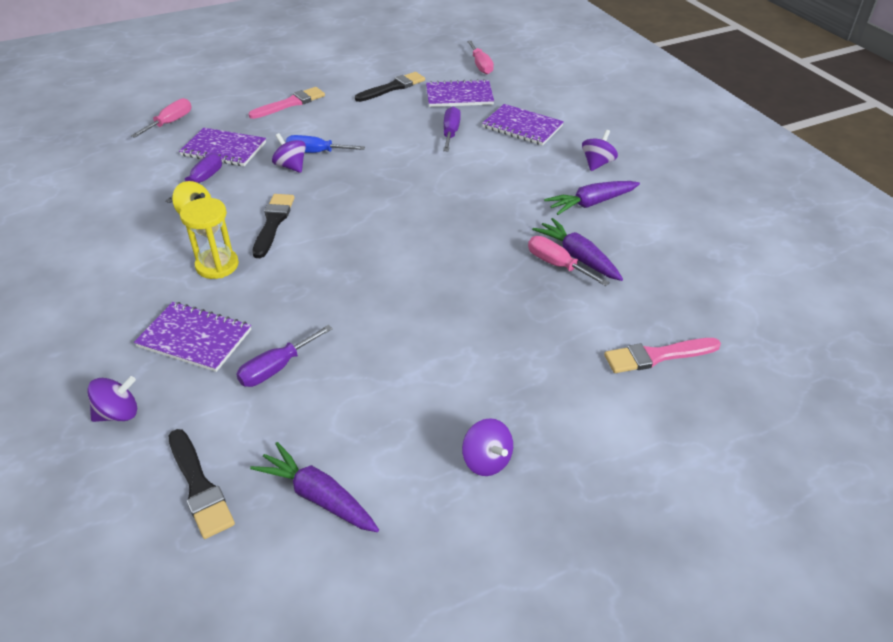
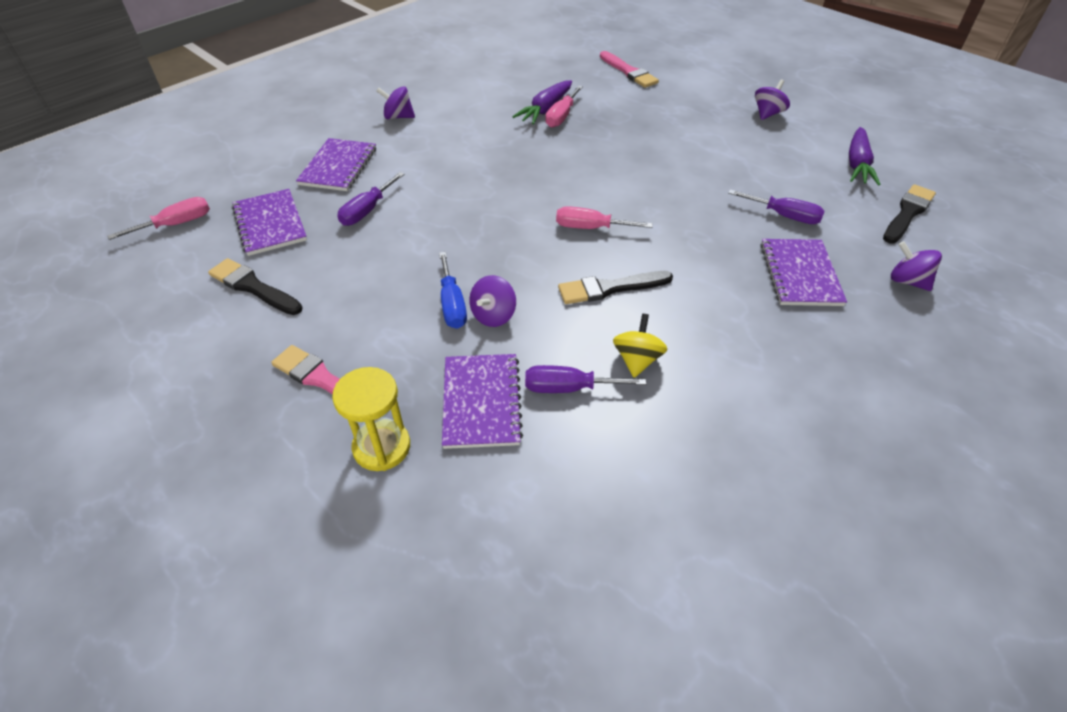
camera: 110 degrees left, 5 degrees up
pink screwdriver [131,98,191,138] -> pink screwdriver moved to [556,206,653,229]
yellow hourglass [180,198,239,279] -> yellow hourglass moved to [332,367,410,471]
purple screwdriver [443,106,461,151] -> purple screwdriver turned 45 degrees counterclockwise [337,172,405,226]
purple carrot [544,181,640,215] -> none

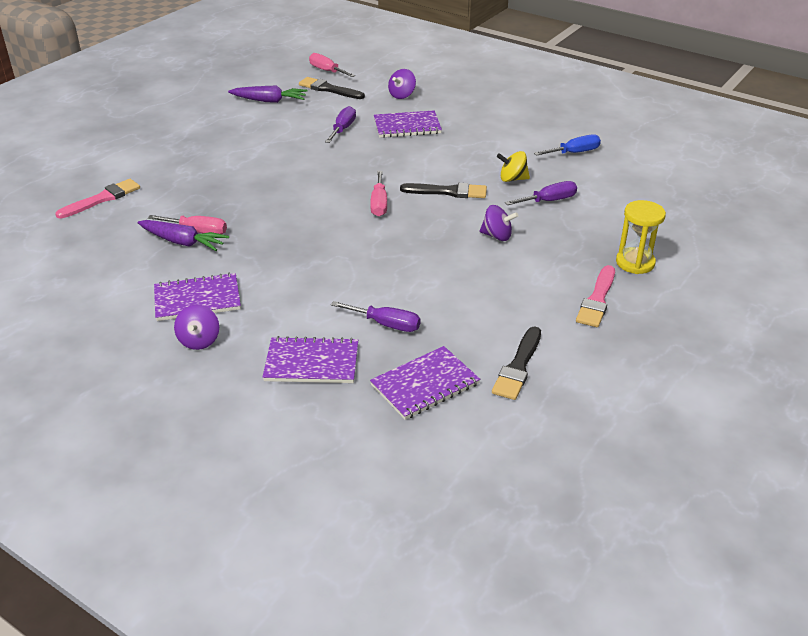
camera: 100 degrees left, 10 degrees down
pink screwdriver [108,197,210,240] -> pink screwdriver moved to [309,53,355,77]
blue screwdriver [439,252,467,329] -> blue screwdriver moved to [534,134,601,156]
purple notebook [442,354,523,449] -> purple notebook moved to [154,273,241,321]
purple screwdriver [525,365,646,393] -> purple screwdriver turned 105 degrees counterclockwise [505,181,577,205]
black brush [558,271,673,304] -> black brush turned 60 degrees counterclockwise [400,183,487,198]
purple spinning top [755,79,790,120] -> none

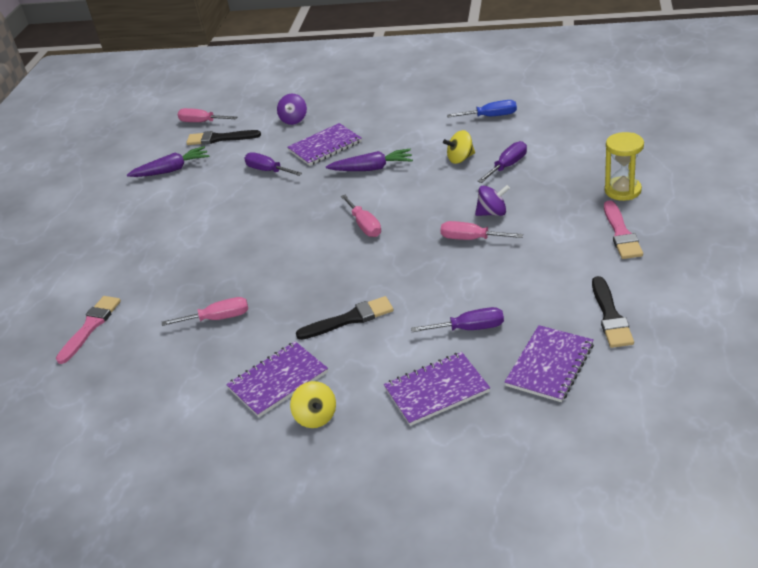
camera: 20 degrees left, 0 degrees up
purple carrot [137,220,229,251] -> purple carrot moved to [326,149,413,171]
purple spinning top [174,305,219,350] -> yellow spinning top [290,381,336,428]
purple screwdriver [325,106,356,143] -> purple screwdriver turned 45 degrees counterclockwise [244,153,302,176]
black brush [400,183,487,198] -> black brush moved to [296,296,393,340]
blue screwdriver [534,134,601,156] -> blue screwdriver turned 45 degrees clockwise [447,100,517,117]
none -> pink screwdriver [440,221,523,240]

